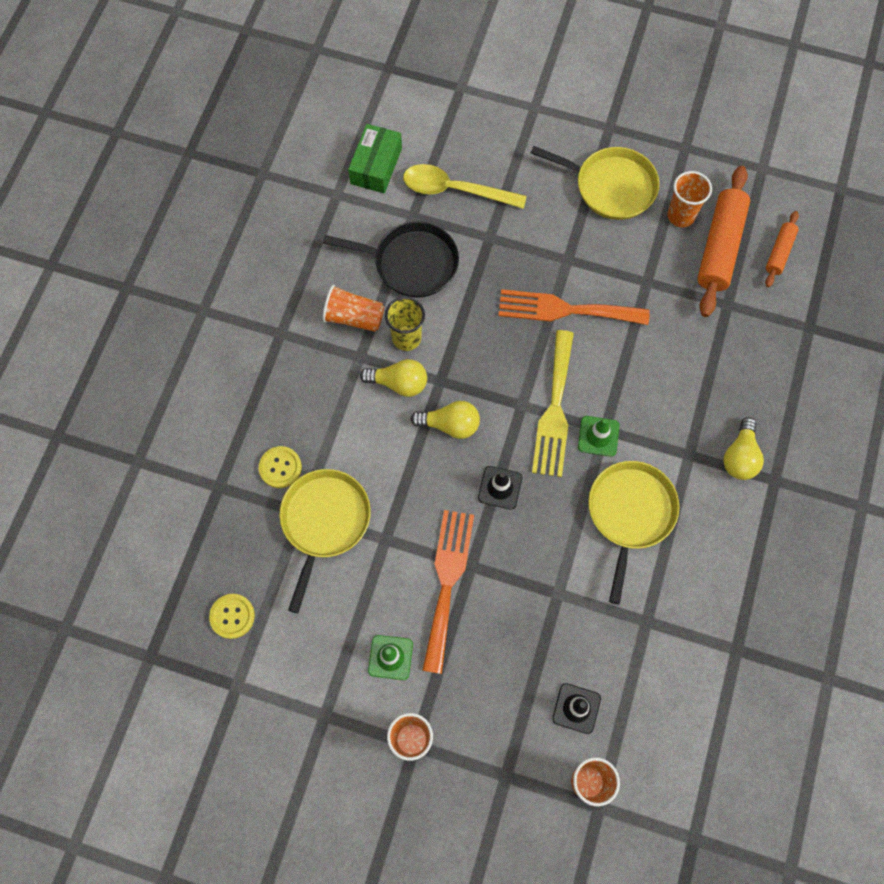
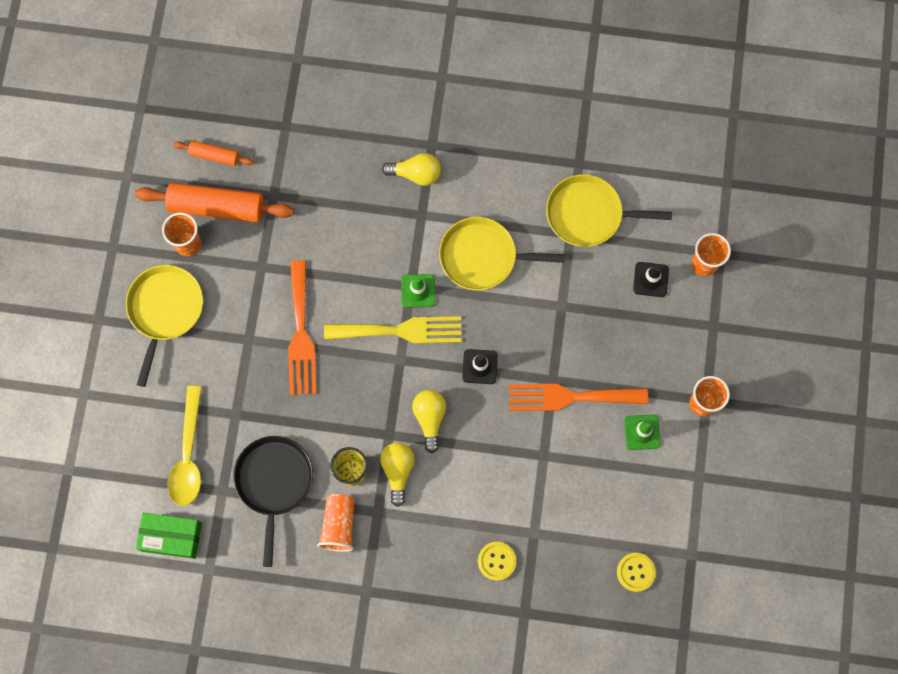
camera: 100 degrees left, 5 degrees up
yellow pan [279,469,371,613] -> yellow pan moved to [546,174,672,247]

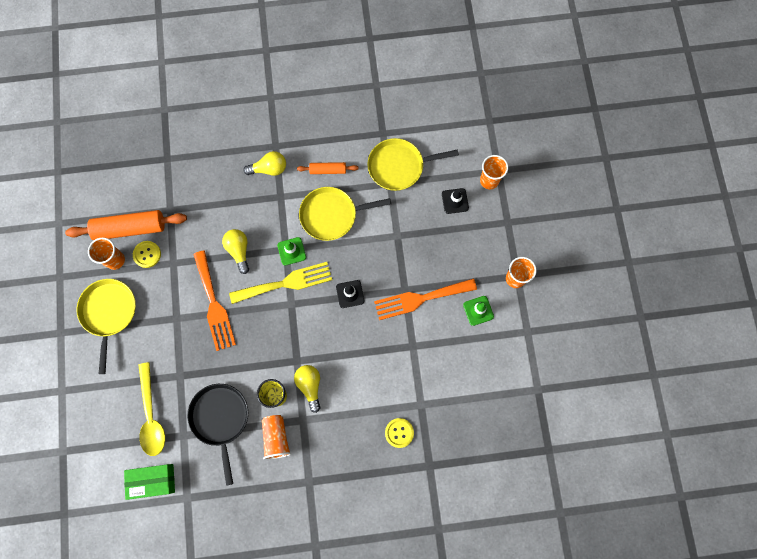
camera: 15 degrees left, 0 degrees up
orange rolling pin [173,141,254,166] -> orange rolling pin moved to [297,162,358,174]
yellow light bulb [412,390,446,453] -> yellow light bulb moved to [222,229,249,274]
yellow button [617,553,656,592] -> yellow button moved to [133,241,161,268]

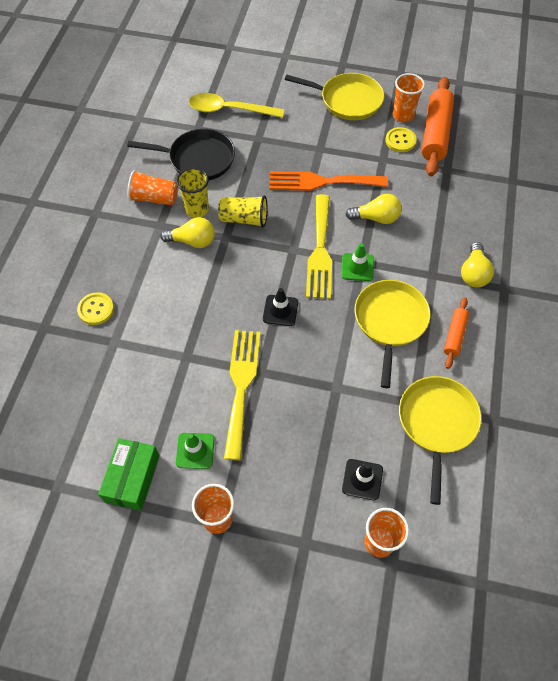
camera: 110 degrees right, 15 degrees down
green box [124,464,175,500] -> green box moved to [98,438,159,511]
orange fork [374,278,477,320] -> yellow fork [224,330,261,460]
none -> yellow cup [218,195,267,228]

